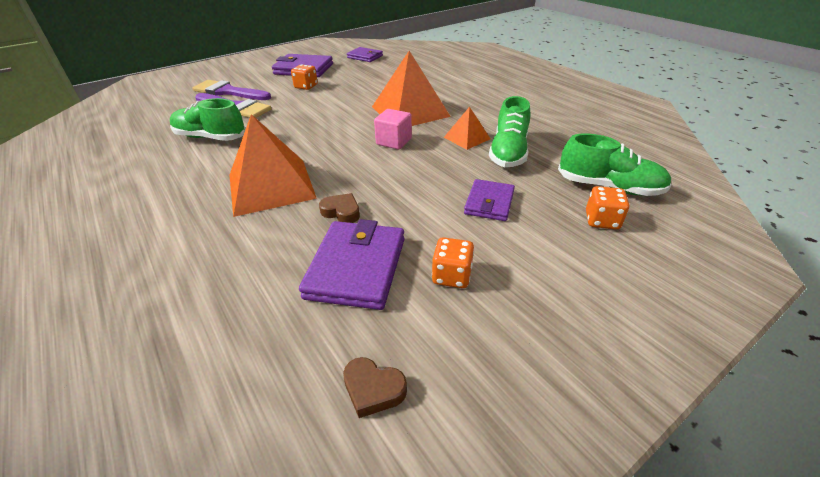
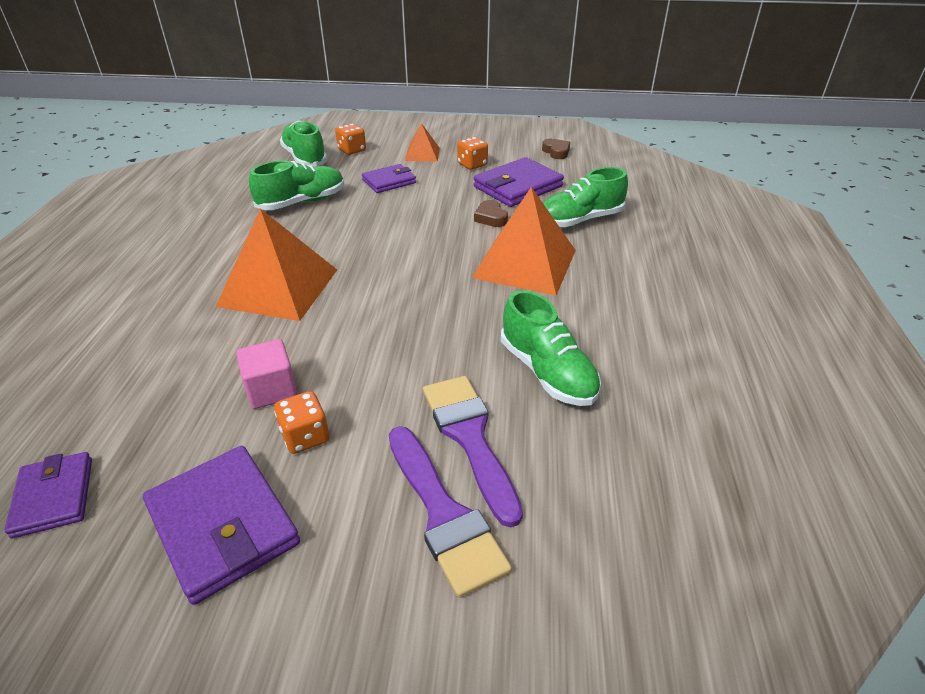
camera: 140 degrees left, 0 degrees up
pink cube [374,109,412,150] -> pink cube moved to [236,339,297,409]
orange pyramid [444,107,490,150] -> orange pyramid moved to [405,123,440,162]
none -> green shoe [543,167,628,228]

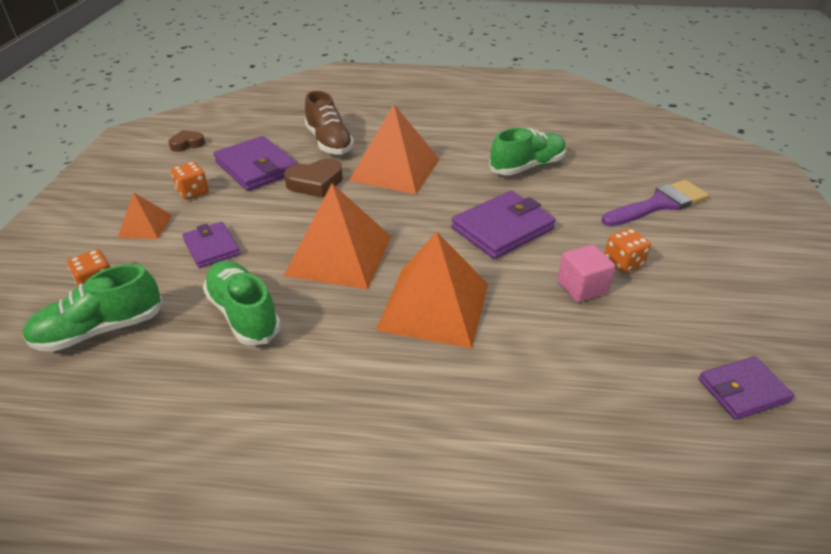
camera: 90 degrees left, 0 degrees up
purple wallet [143,446,300,605] -> purple wallet moved to [451,191,556,259]
purple brush [423,376,523,528] -> none
brown heart [474,200,508,227] -> brown heart [284,159,343,198], size x1.55
green shoe [543,167,628,228] -> brown shoe [305,91,354,154]
none -> orange pyramid [284,184,391,289]

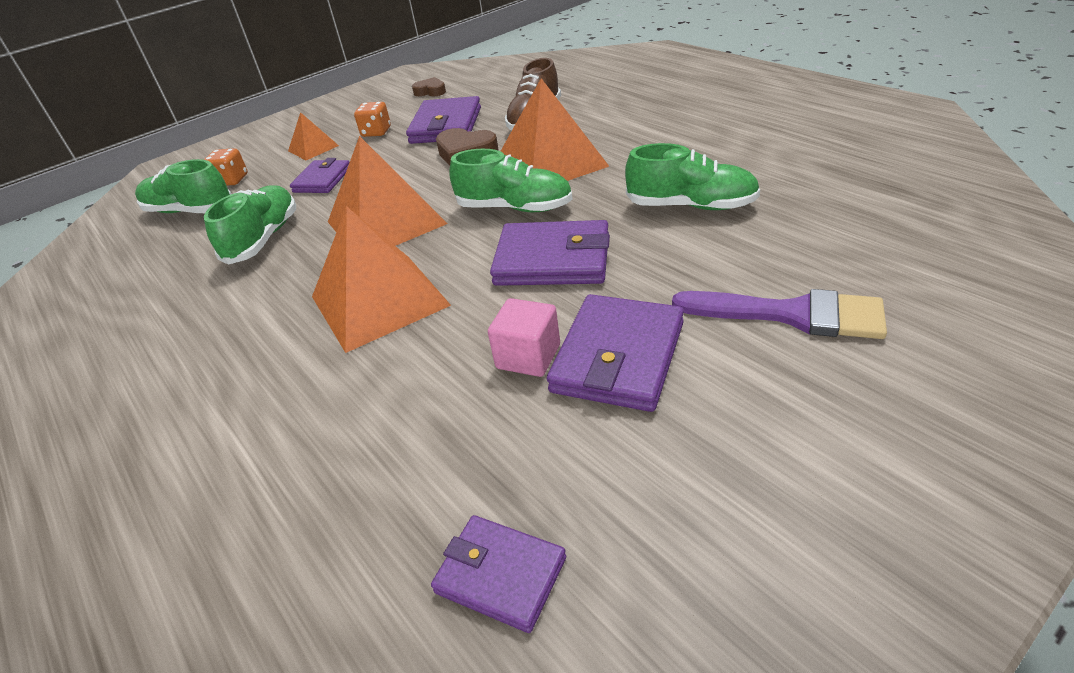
camera: 50 degrees right, 0 degrees up
orange dice [605,228,651,273] -> purple wallet [547,294,684,412]
none -> green shoe [449,149,573,212]

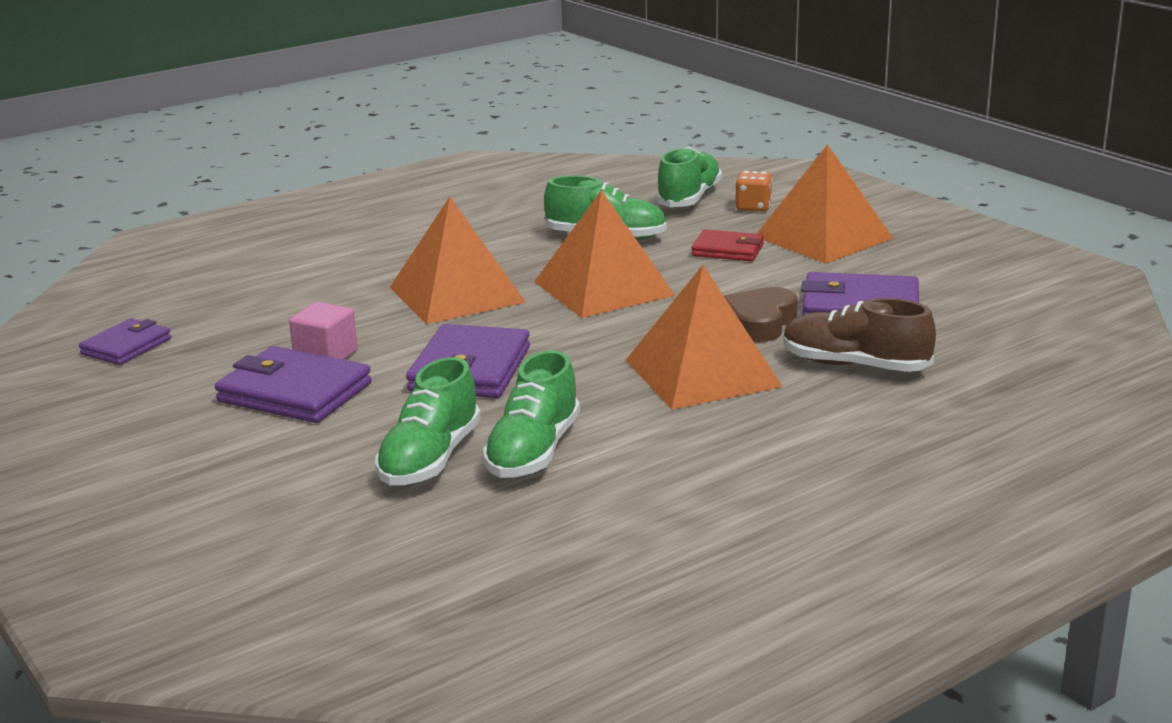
camera: 90 degrees right, 15 degrees down
orange pyramid [288,112,339,160] -> orange pyramid [757,144,894,264], size x1.98
purple wallet [290,158,350,193] -> red wallet [691,229,764,262]
orange dice [354,102,391,137] -> none
brown heart [412,77,446,97] -> none
green shoe [449,149,573,212] -> green shoe moved to [375,357,481,485]
purple brush [672,289,887,339] -> none

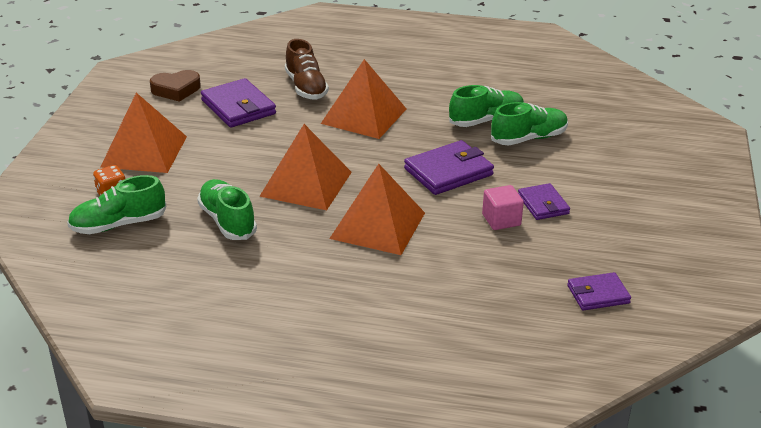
camera: 135 degrees left, 10 degrees up
purple wallet [215,346,372,423] -> purple wallet [518,183,570,220], size x0.62
red wallet [691,229,764,262] -> none
brown heart [724,287,798,342] -> brown heart moved to [150,70,201,102]

